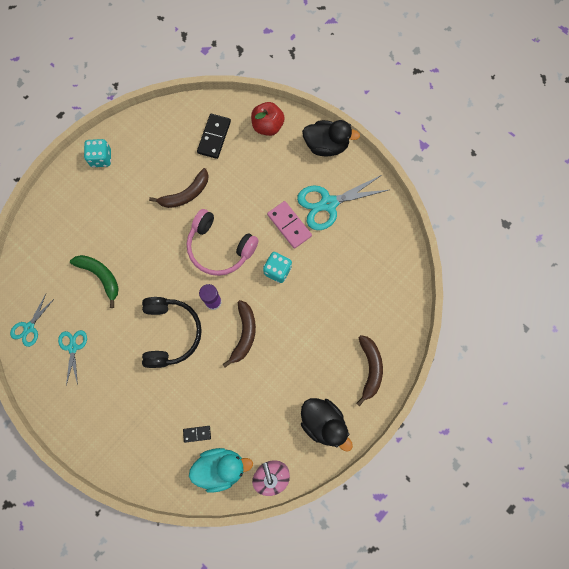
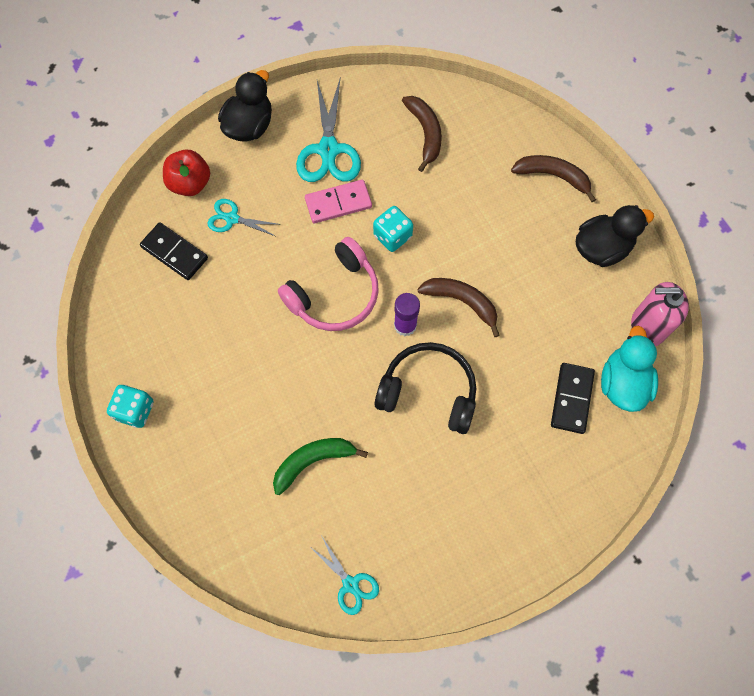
camera: 70 degrees left, 5 degrees down
turquoise scissors [58,330,87,385] -> turquoise scissors moved to [207,199,281,236]
brown banana [149,168,209,208] -> brown banana moved to [402,96,442,172]
black domino [183,426,211,443] -> black domino [551,363,595,434], size x1.85

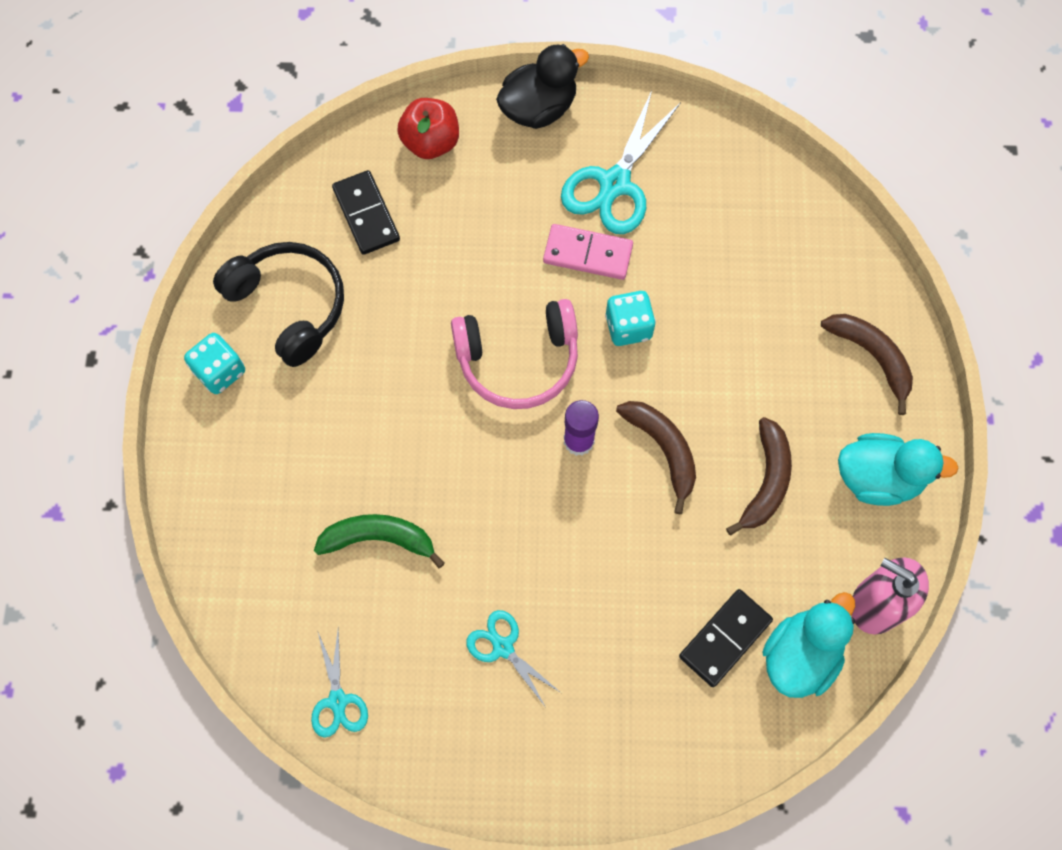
camera: 30 degrees right, 0 degrees up
turquoise scissors [207,199,281,236] -> turquoise scissors moved to [466,610,561,706]
black headphones [374,342,476,434] -> black headphones moved to [213,242,344,367]
brown banana [402,96,442,172] -> brown banana moved to [726,417,792,536]
black duck [576,205,654,267] -> turquoise duck [838,433,958,506]

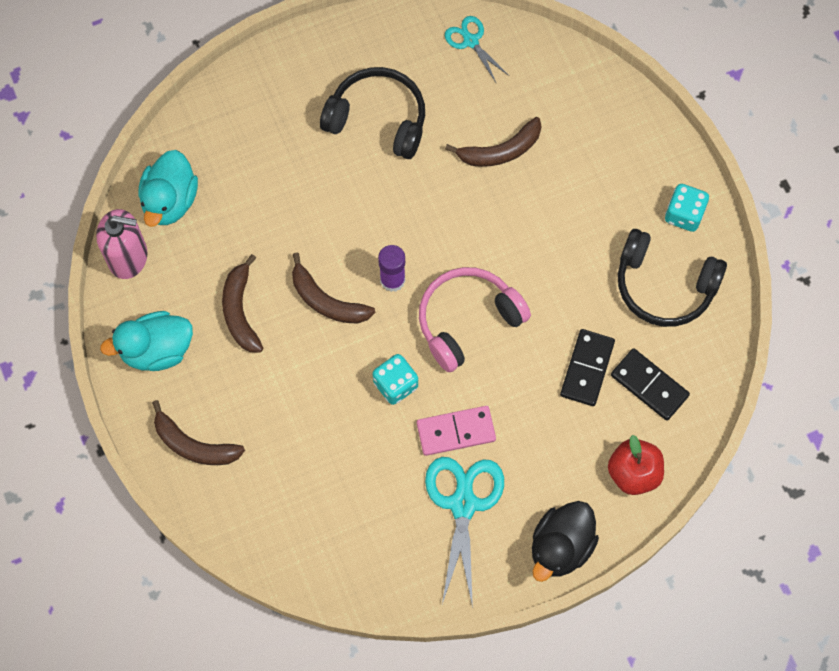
camera: 155 degrees right, 0 degrees up
green banana [314,514,445,568] -> brown banana [445,117,542,167]
turquoise scissors [466,610,561,706] -> black headphones [320,67,425,159]
black domino [679,589,773,687] -> black domino moved to [560,329,615,406]

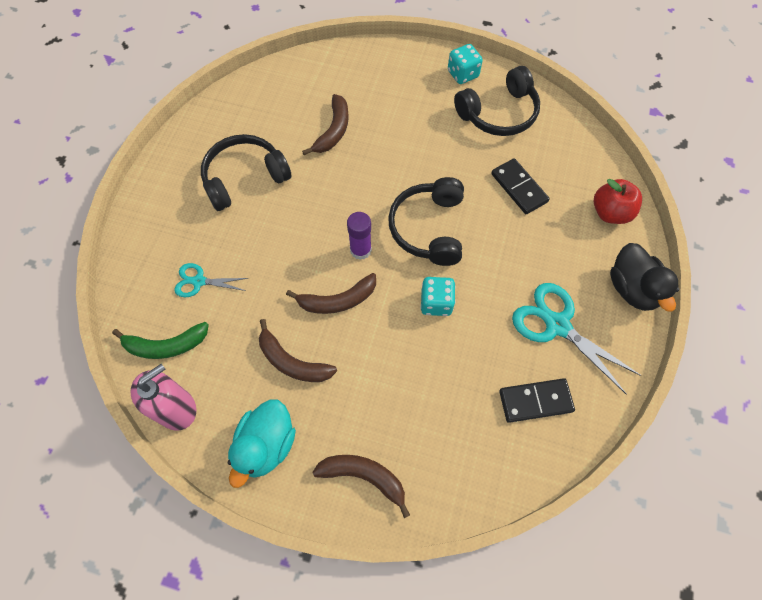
camera: 50 degrees left, 5 degrees down
turquoise duck [139,150,198,227] -> green banana [112,322,209,359]
brown banana [152,400,245,465] -> brown banana turned 135 degrees counterclockwise [312,455,410,518]
pink domino [417,406,496,456] -> none
pink headphones [419,267,531,372] -> black headphones [388,177,464,266]
turquoise scissors [445,16,509,84] -> turquoise scissors moved to [174,263,248,297]
black domino [611,348,690,421] -> black domino moved to [499,378,575,423]

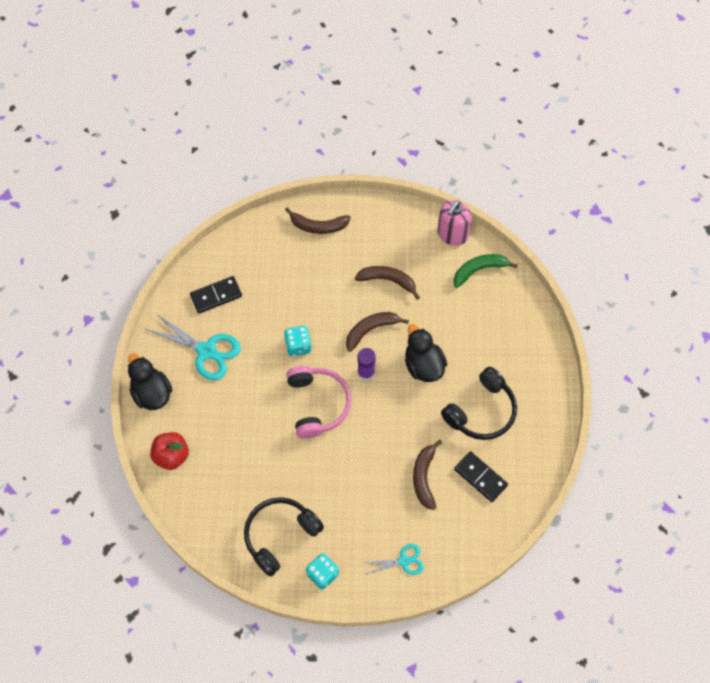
camera: 165 degrees right, 0 degrees up
turquoise scissors [174,263,248,297] -> turquoise scissors moved to [363,544,424,575]
turquoise duck [228,399,296,488] -> none
black headphones [388,177,464,266] -> pink headphones [286,366,351,439]
black domino [491,158,550,214] -> black domino moved to [454,451,508,502]
none -> black duck [405,324,447,382]

